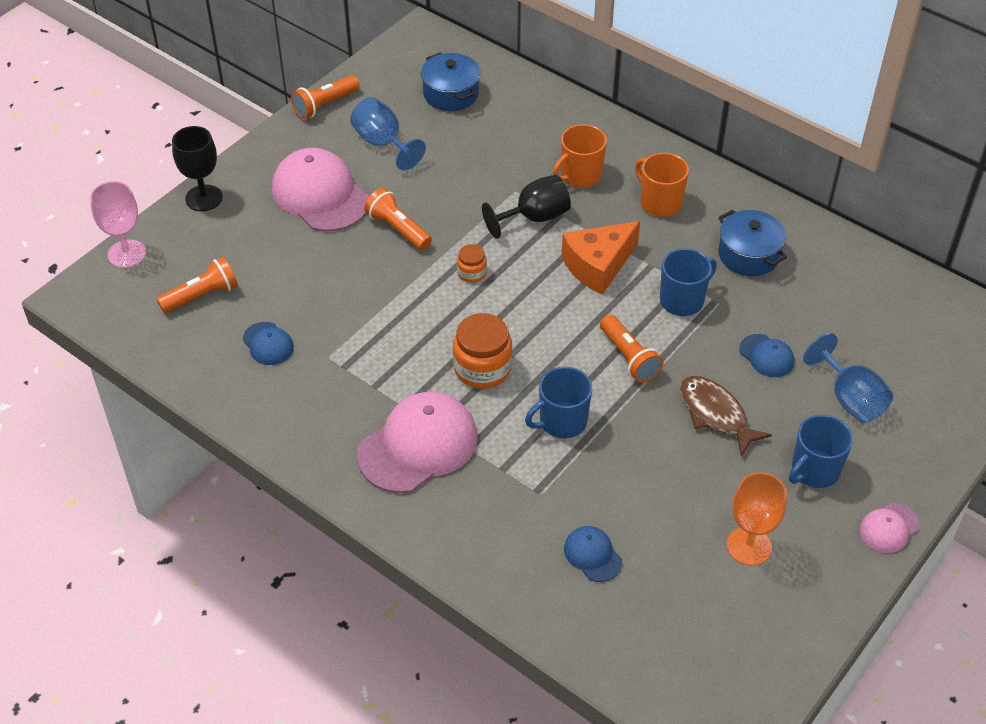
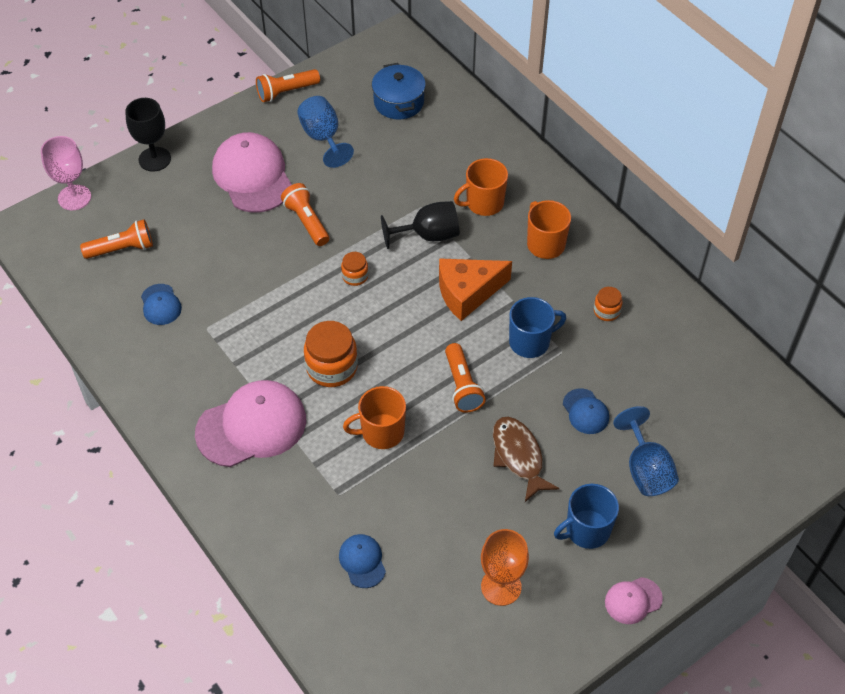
camera: 15 degrees right, 5 degrees up
blue mug [525,367,592,438] -> orange mug [343,386,406,449]
blue pot [718,210,787,276] -> orange jar [594,287,623,321]

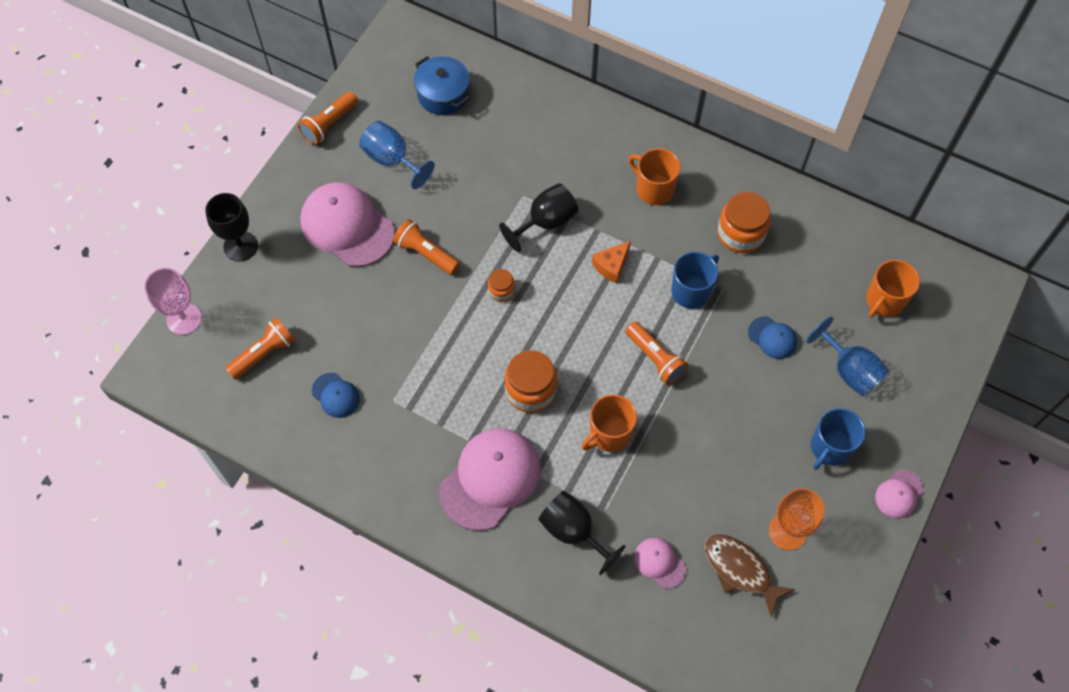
camera: 25 degrees left, 10 degrees up
blue cap [339,534,386,588] -> pink cap [634,538,686,589]
orange cheese [439,258,512,321] -> orange cheese [592,241,631,283], size x0.58
orange mug [454,158,508,216] -> orange mug moved to [866,260,920,318]
brown fish [493,417,560,502] -> brown fish moved to [704,534,795,618]
orange jar [594,287,623,321] -> orange jar [717,192,771,253], size x1.86
none -> black goblet [538,491,626,575]

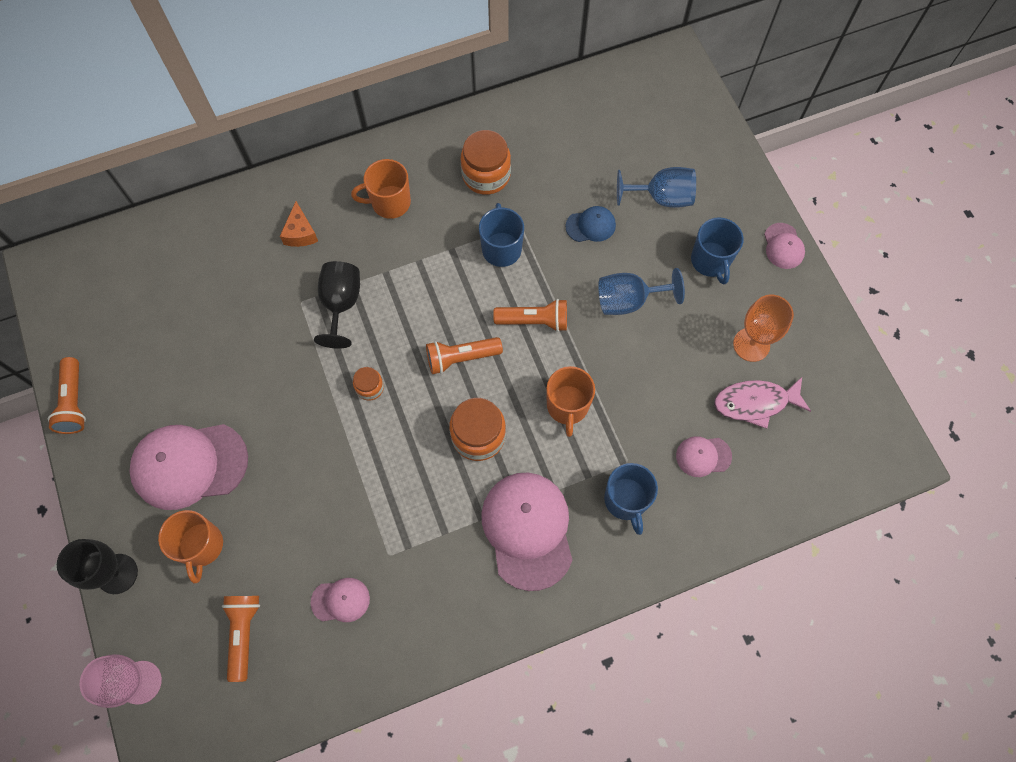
camera: 50 degrees left, 5 degrees up
blue cap [312,373,360,418] -> pink cap [311,578,370,622]
blue goblet [359,120,435,189] -> blue goblet moved to [598,268,685,315]
orange flashlight [393,219,460,275] -> orange flashlight moved to [426,337,503,374]
blue pot [414,56,470,115] -> none
black goblet [538,491,626,575] -> blue mug [604,463,658,535]
orange cheese [592,241,631,283] -> orange cheese moved to [280,201,318,247]
brown fish [704,534,795,618] -> pink fish [714,377,811,429]
orange mug [866,260,920,318] -> orange mug moved to [158,510,223,584]

